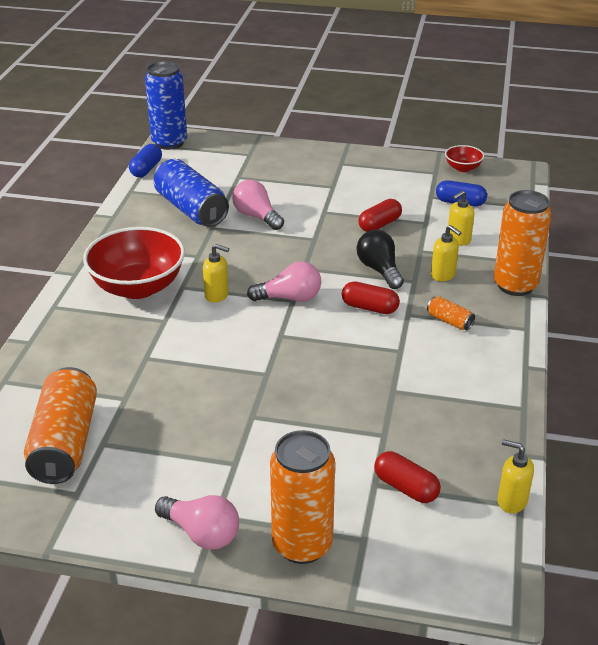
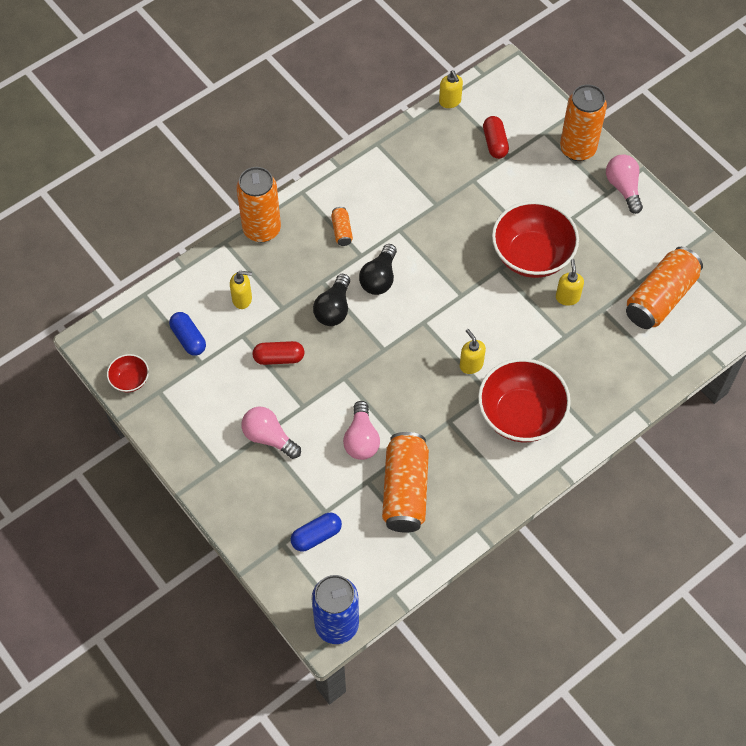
camera: 140 degrees left, 25 degrees up
blue capsule [129,144,162,177] -> blue capsule moved to [291,513,342,552]
blue can [154,159,229,227] -> orange can [382,432,429,532]
pink light bulb [247,261,321,302] -> pink light bulb moved to [241,407,301,459]
red capsule [342,281,400,314] -> black light bulb [359,244,397,295]
yellow soap dispenser [431,225,461,281] -> yellow soap dispenser moved to [556,259,584,306]
none -> red bowl [492,201,579,278]

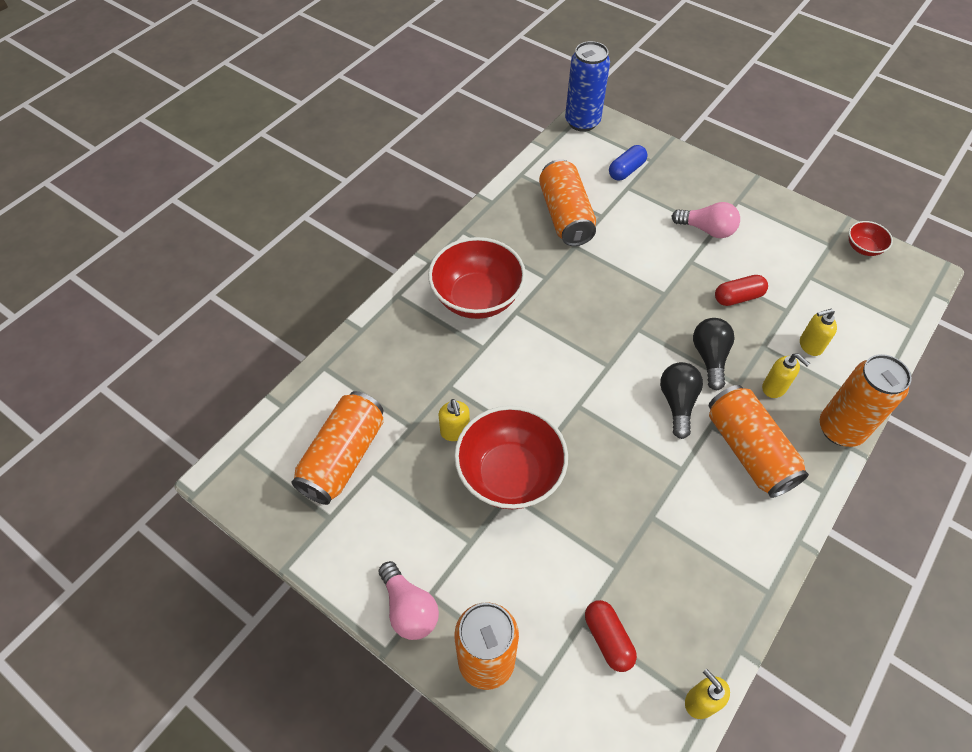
camera: 165 degrees right, 5 degrees down
blue capsule [169,312,206,356] -> none
orange can [331,207,353,246] -> orange can [709,385,809,498], size x2.25
pink light bulb [343,401,380,460] -> none
yellow soap dispenser [460,329,486,374] -> yellow soap dispenser moved to [762,354,810,398]

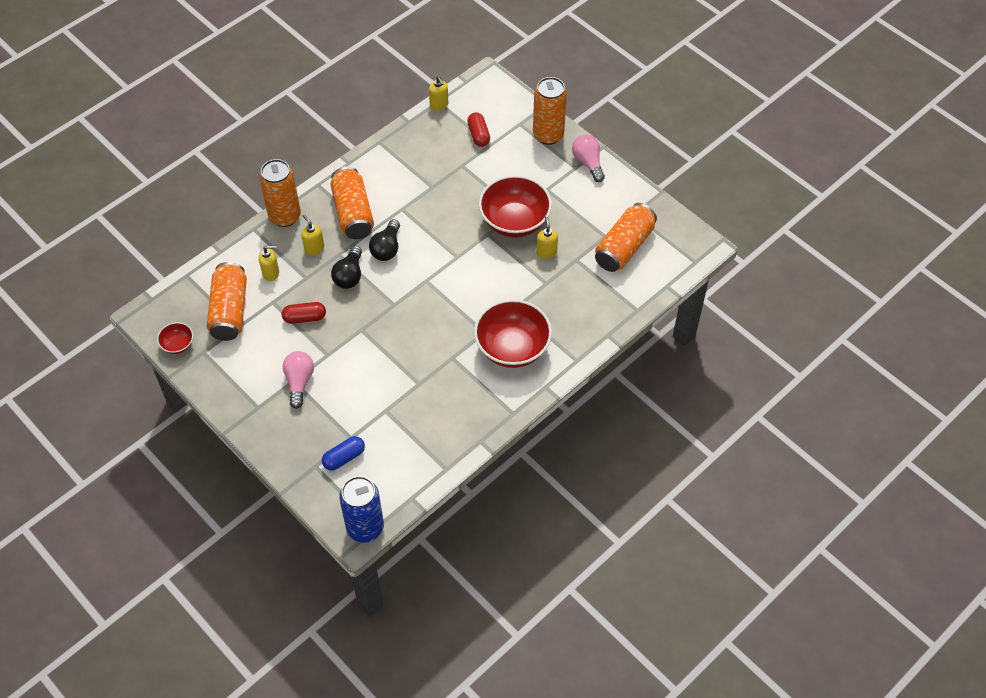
camera: 170 degrees left, 0 degrees up
orange can [539,159,596,246] -> orange can moved to [207,262,247,341]
pink light bulb [671,202,740,238] -> pink light bulb turned 60 degrees clockwise [283,351,314,409]

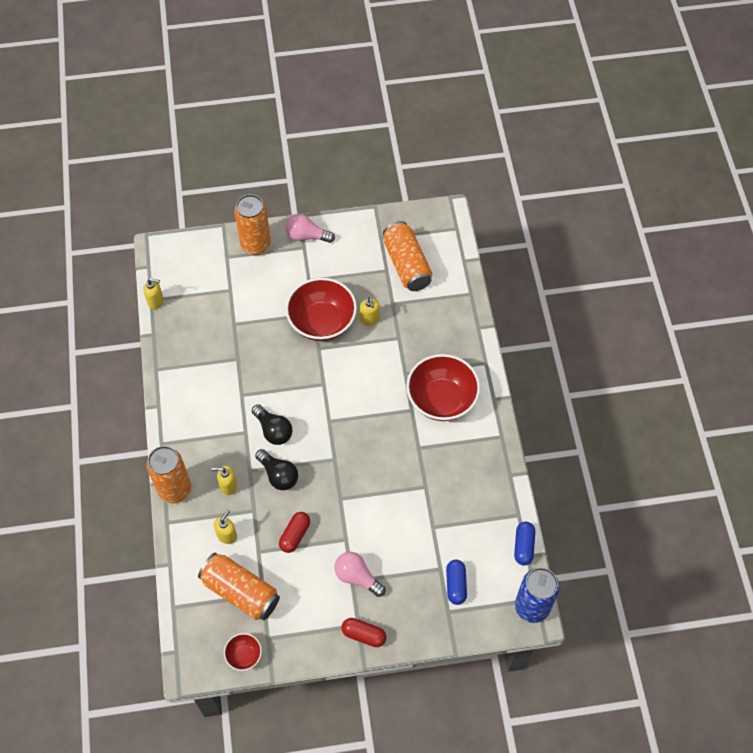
camera: 55 degrees left, 5 degrees up
orange can [330,167,374,239] -> none
red capsule [467,113,490,147] -> red capsule moved to [341,618,387,647]
yellow soap dispenser [536,217,558,259] -> yellow soap dispenser turned 135 degrees counterclockwise [360,297,380,325]
none -> blue capsule [514,522,535,566]

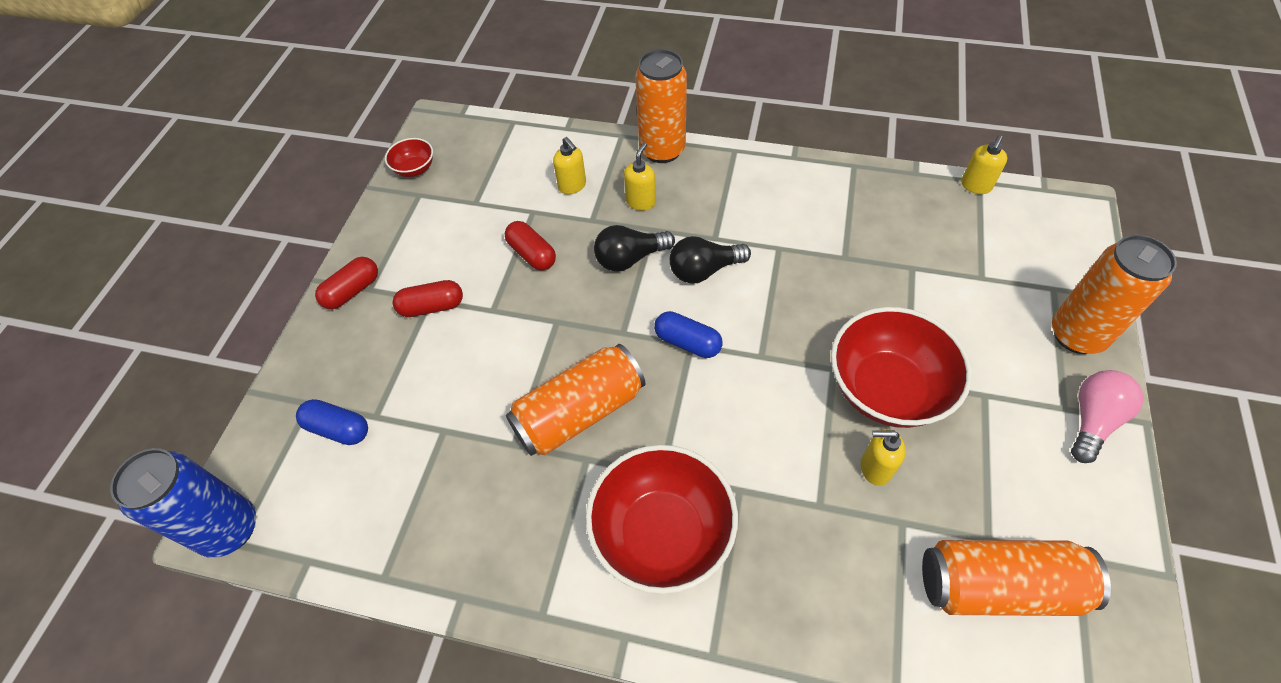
camera: 115 degrees right, 5 degrees down
orange can [198,553,280,620] -> orange can moved to [506,344,645,456]
pink light bulb [334,552,385,597] -> red capsule [392,280,463,317]
blue capsule [514,522,535,566] -> blue capsule moved to [654,311,722,358]

